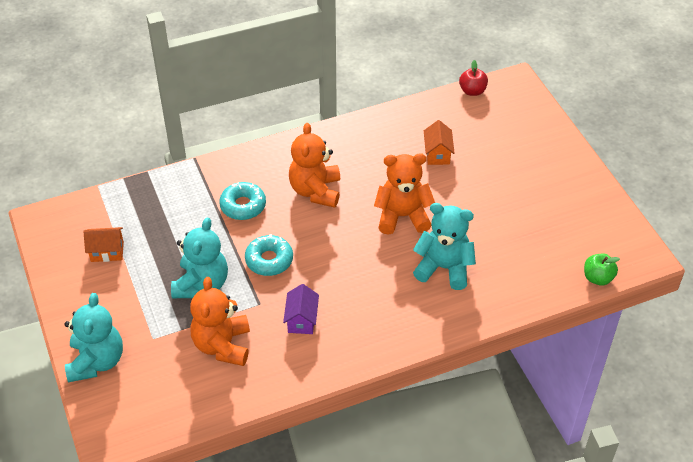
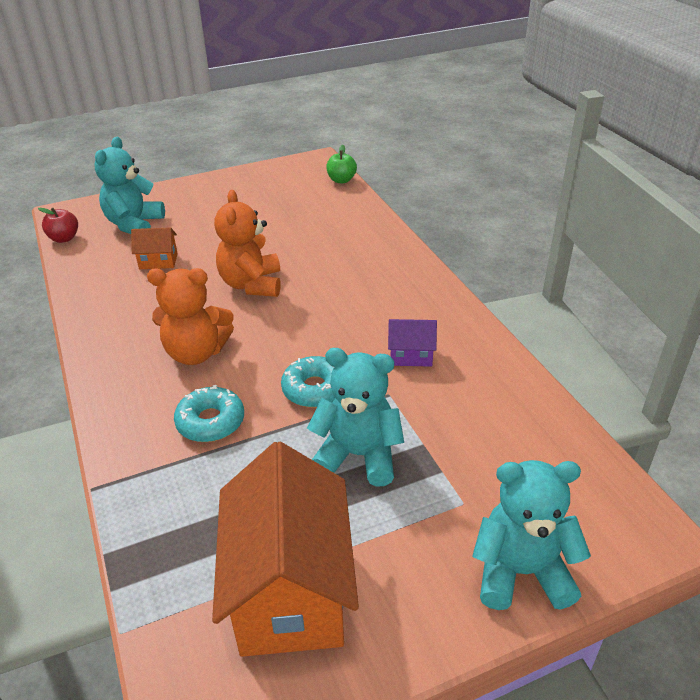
camera: 90 degrees left, 10 degrees down
orange house [84,227,124,262] -> orange house [212,441,359,657], size x2.28
orange teddy bear [190,277,250,366] -> none
turquoise teddy bear [413,203,476,290] -> turquoise teddy bear moved to [94,137,165,234]

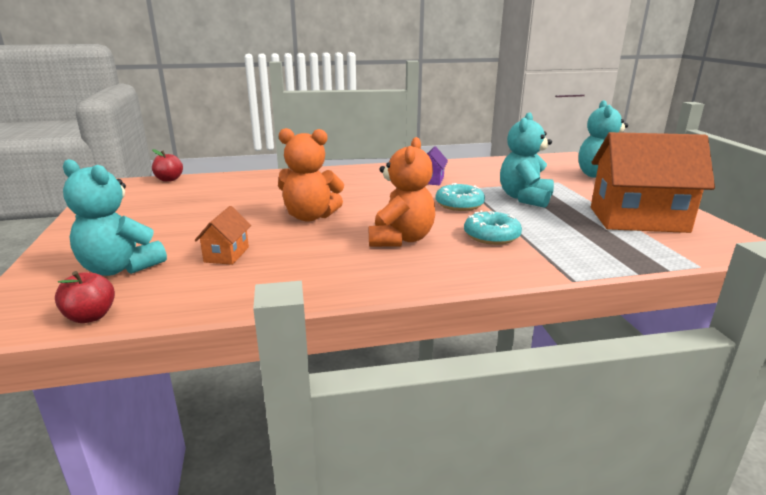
camera: 80 degrees left, 15 degrees down
green apple [326,145,357,183] -> red apple [152,149,183,182]

